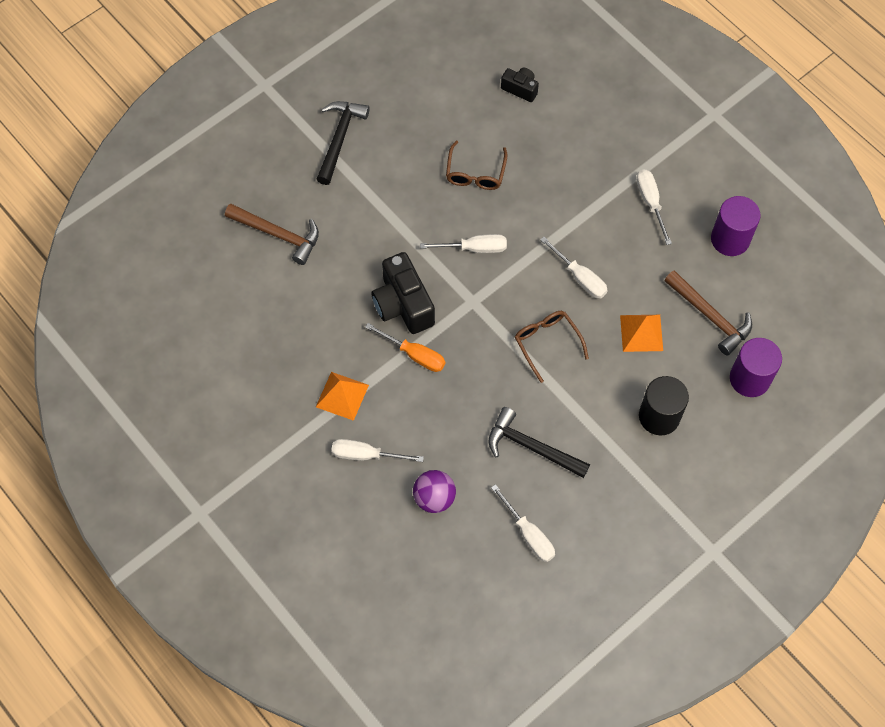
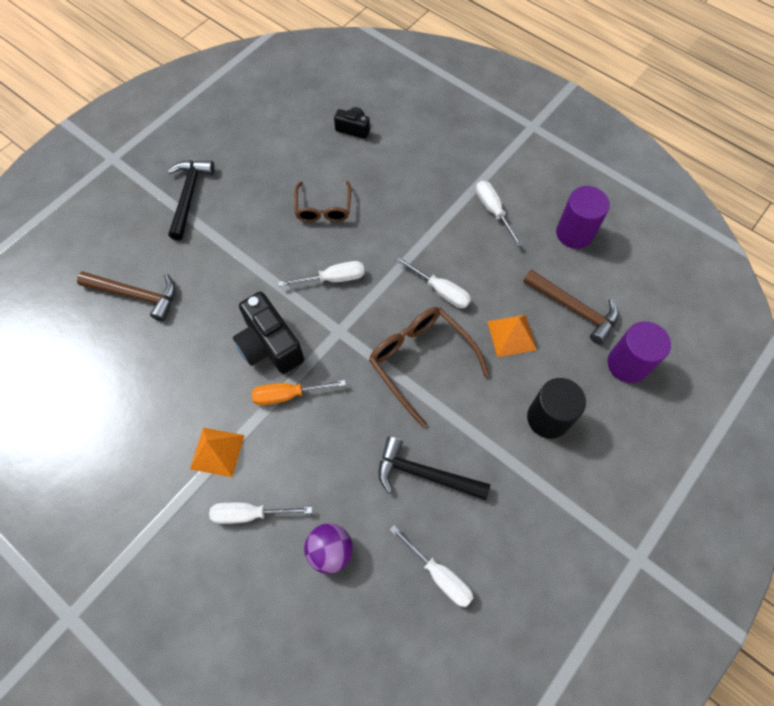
camera: 10 degrees left, 0 degrees up
orange screwdriver [365,323,445,372] -> orange screwdriver turned 150 degrees clockwise [252,380,346,405]
brown glasses [515,311,589,383] -> brown glasses [369,307,490,427], size x1.54

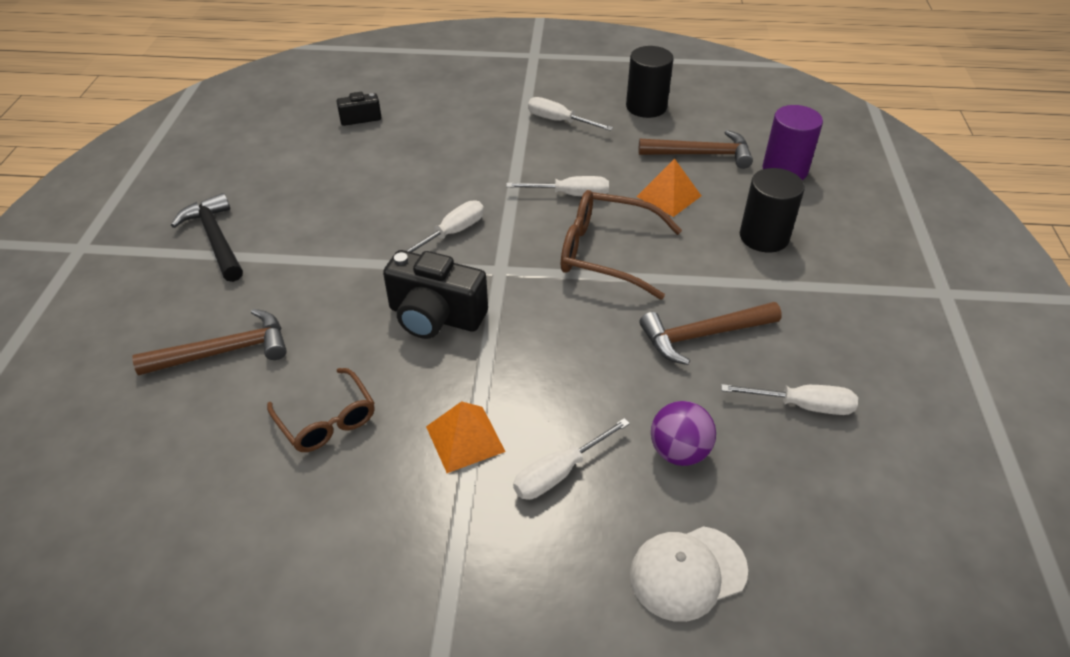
camera: 35 degrees left, 20 degrees down
orange screwdriver [252,380,346,405] -> none
brown glasses [294,181,351,222] -> brown glasses moved to [267,368,375,452]
black hammer [378,436,490,500] -> brown hammer [640,302,782,365]
purple cylinder [556,186,610,249] -> black cylinder [626,46,674,118]
none -> white cap [630,526,748,622]

